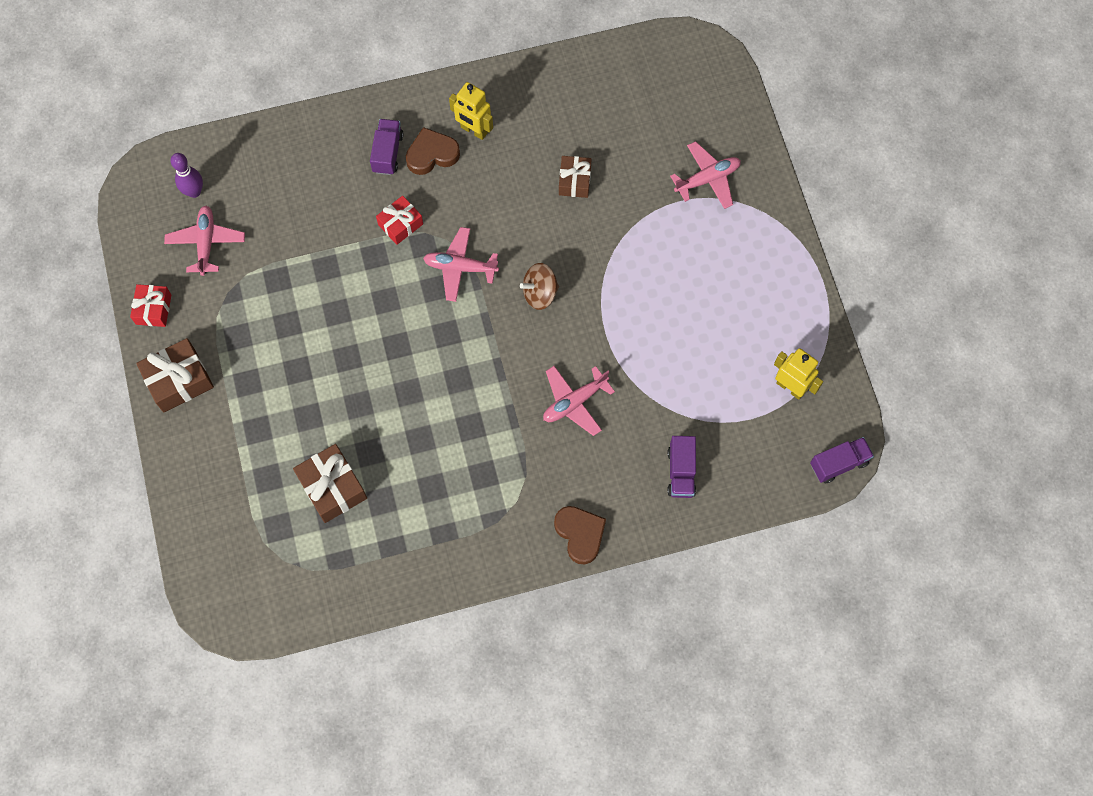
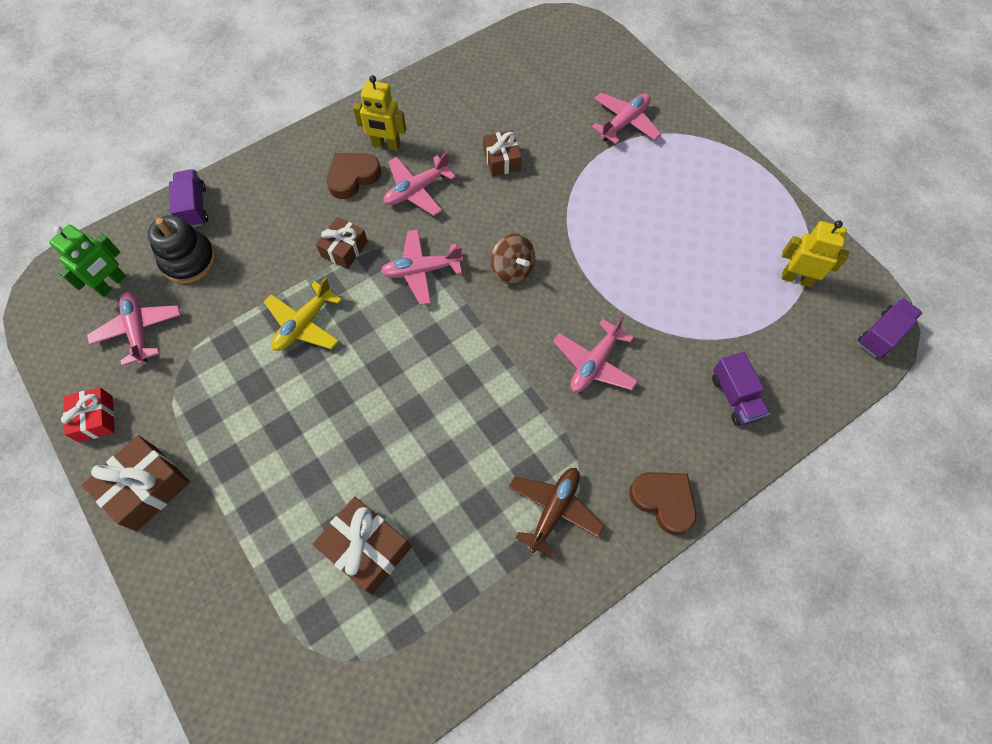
camera: 20 degrees left, 5 degrees down
purple bowling pin [171,153,203,198] -> green robot [49,225,126,297]
purple truck [370,119,403,175] -> purple truck moved to [169,169,208,227]
red gift [376,196,423,245] -> brown gift [316,217,368,269]
brown spinning top [520,263,559,310] -> brown spinning top turned 90 degrees counterclockwise [491,234,535,284]
none -> black stacking toy [147,215,216,283]
none -> yellow plane [264,277,342,351]
none -> pink plane [384,152,456,216]
none -> brown plane [508,468,604,558]

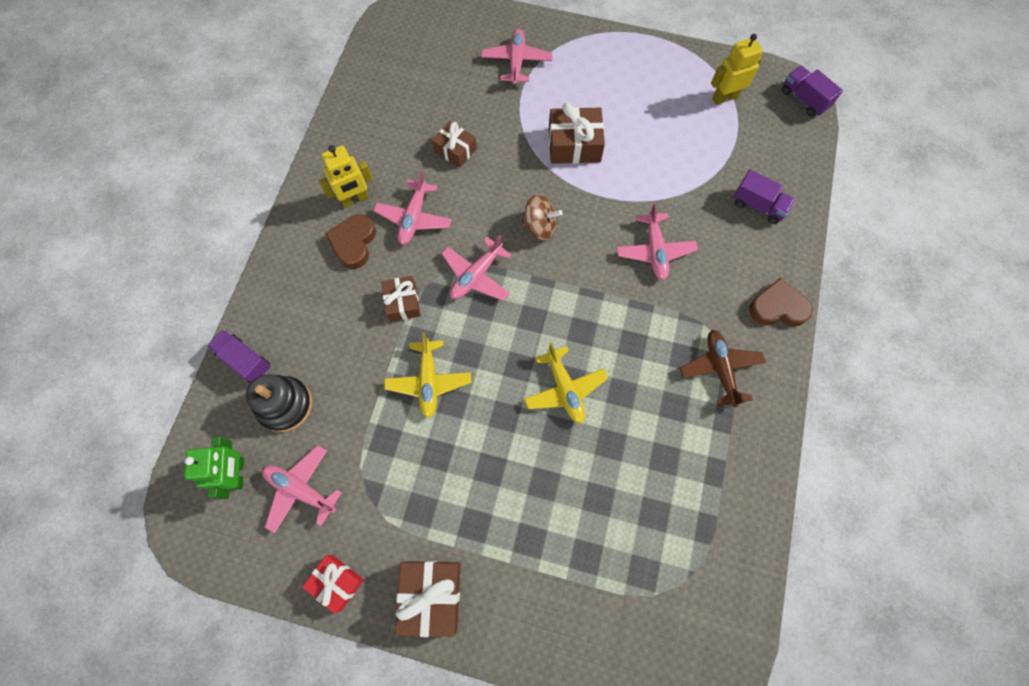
camera: 40 degrees left, 5 degrees up
brown gift [313,497,411,595] -> brown gift moved to [549,103,605,164]
purple truck [858,298,922,358] -> purple truck turned 45 degrees counterclockwise [782,66,843,117]
none -> yellow plane [524,343,608,424]

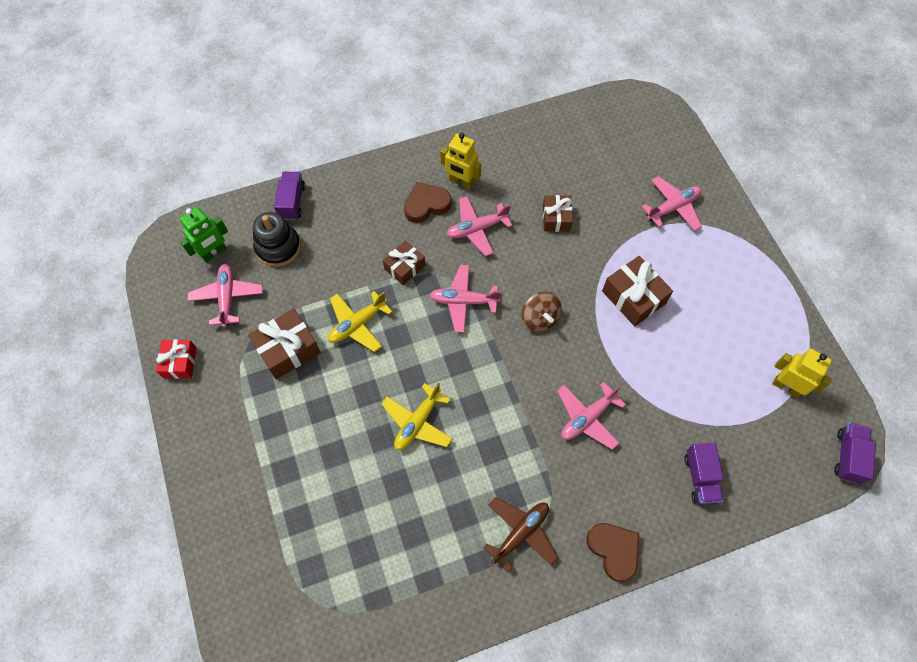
camera: 55 degrees right, 5 degrees down
brown gift [395,561,461,637] -> brown gift moved to [248,308,321,379]

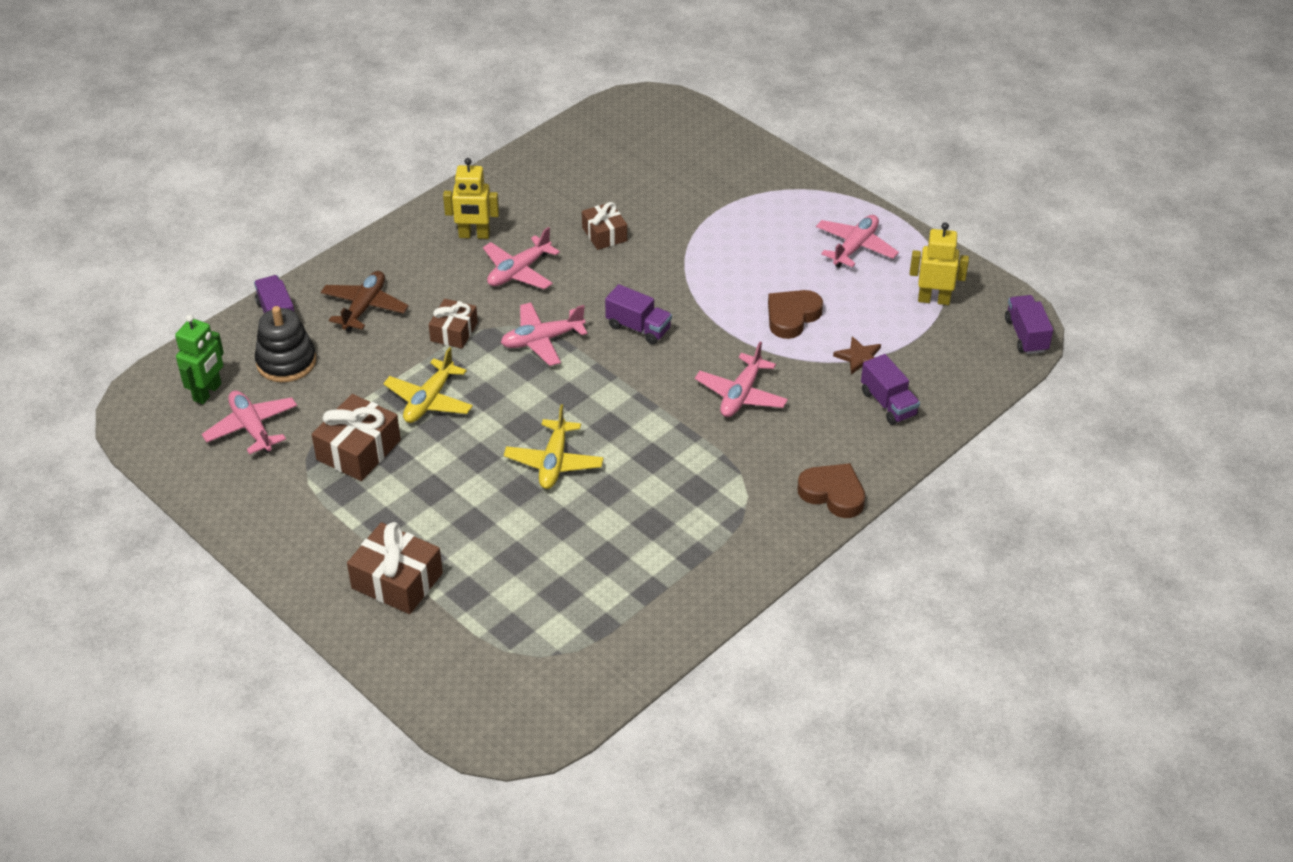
camera: 25 degrees left, 20 degrees down
red gift [156,339,196,379] -> none
brown heart [404,182,452,223] -> brown heart moved to [768,290,823,339]
brown plane [483,497,558,573] -> brown plane moved to [321,271,409,332]
brown spinning top [521,291,562,332] -> purple truck [605,284,672,345]
brown gift [602,256,673,326] -> brown gift moved to [347,522,443,614]
pink plane [642,176,702,231] -> pink plane moved to [816,215,899,267]
none -> brown star [833,336,881,375]

